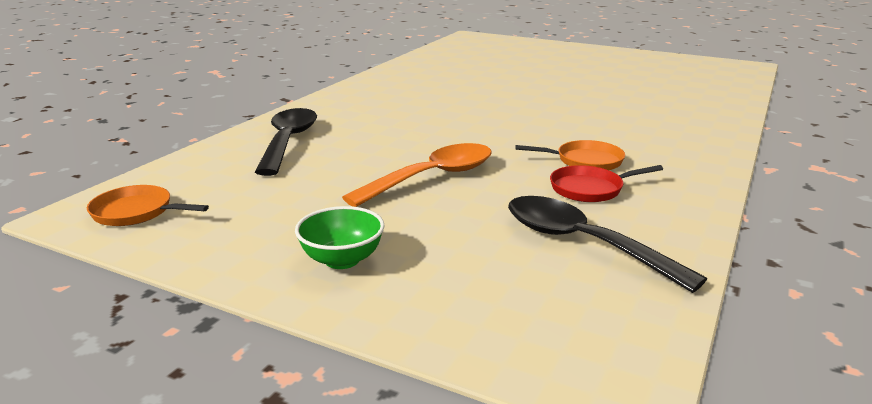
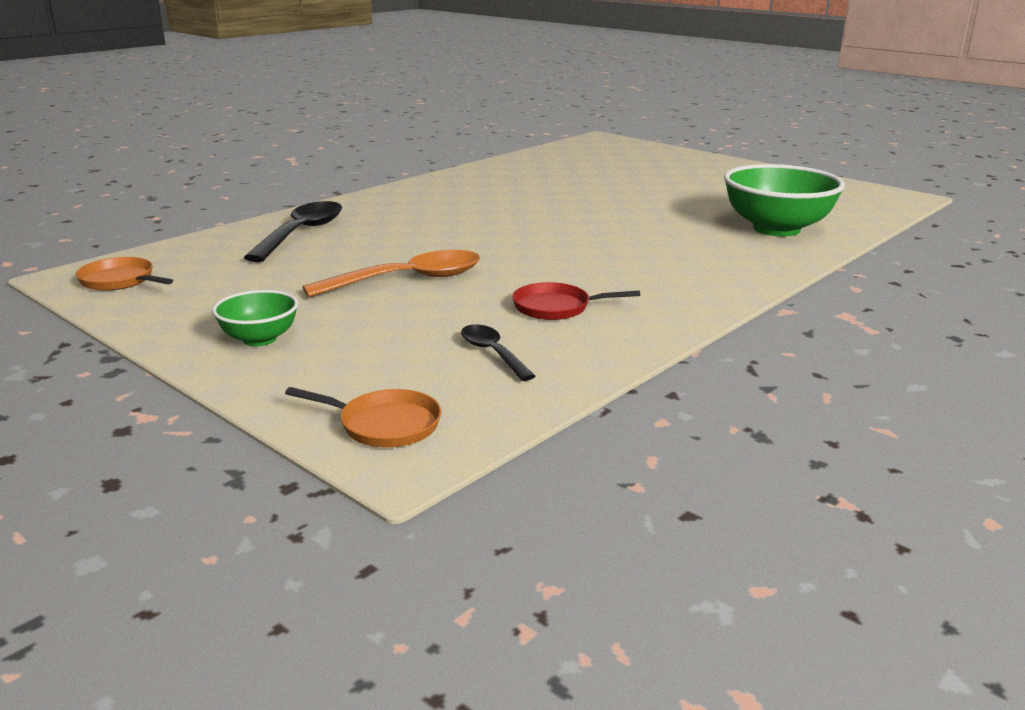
camera: 15 degrees right, 0 degrees up
black spoon [508,196,707,293] -> black spoon [461,324,535,381], size x0.56
orange pan [516,140,625,170] -> orange pan moved to [285,387,441,447]
none -> green bowl [724,164,845,236]

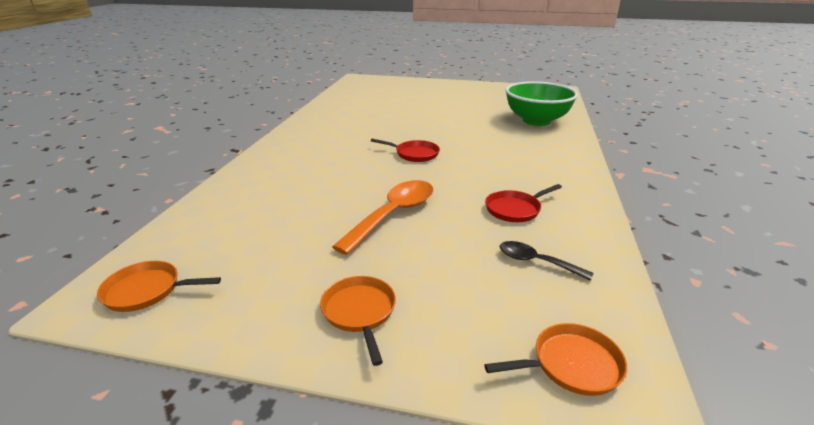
camera: 30 degrees left, 5 degrees up
green bowl [212,290,298,346] -> orange pan [320,276,396,366]
black spoon [244,201,342,262] -> none
none -> red pan [371,139,440,162]

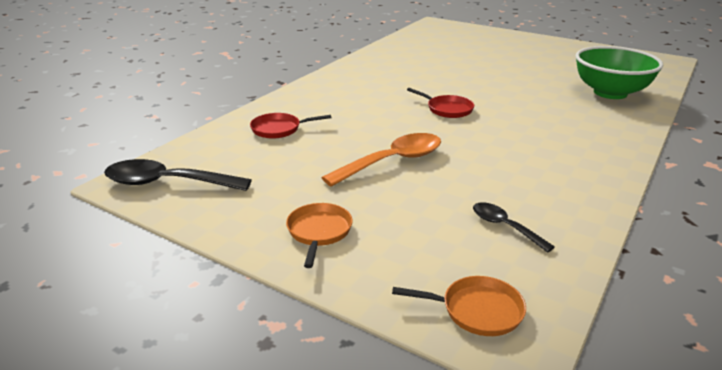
camera: 20 degrees right, 0 degrees up
orange pan [97,261,221,312] -> black spoon [104,159,252,191]
red pan [485,184,562,222] -> red pan moved to [250,113,331,139]

